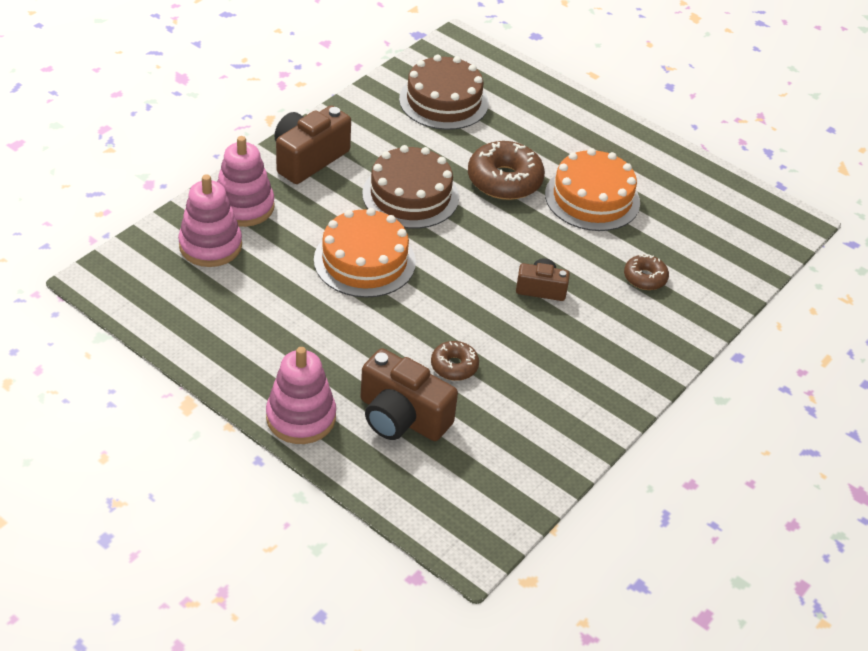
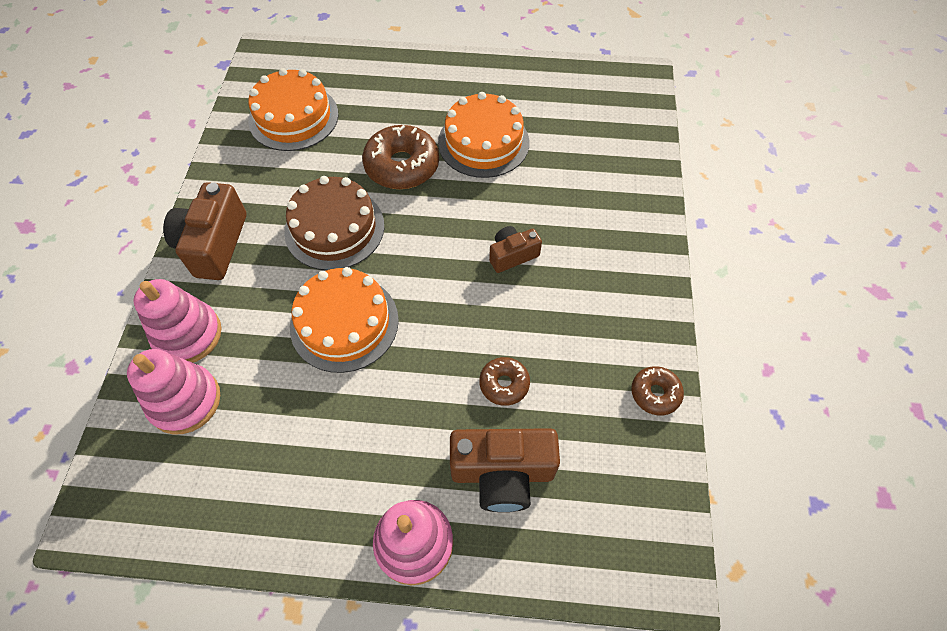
camera: 30 degrees left, 15 degrees up
brown cake [399,55,489,130] -> orange cake [248,68,339,151]
brown donut [624,254,669,290] -> brown donut moved to [631,366,684,416]

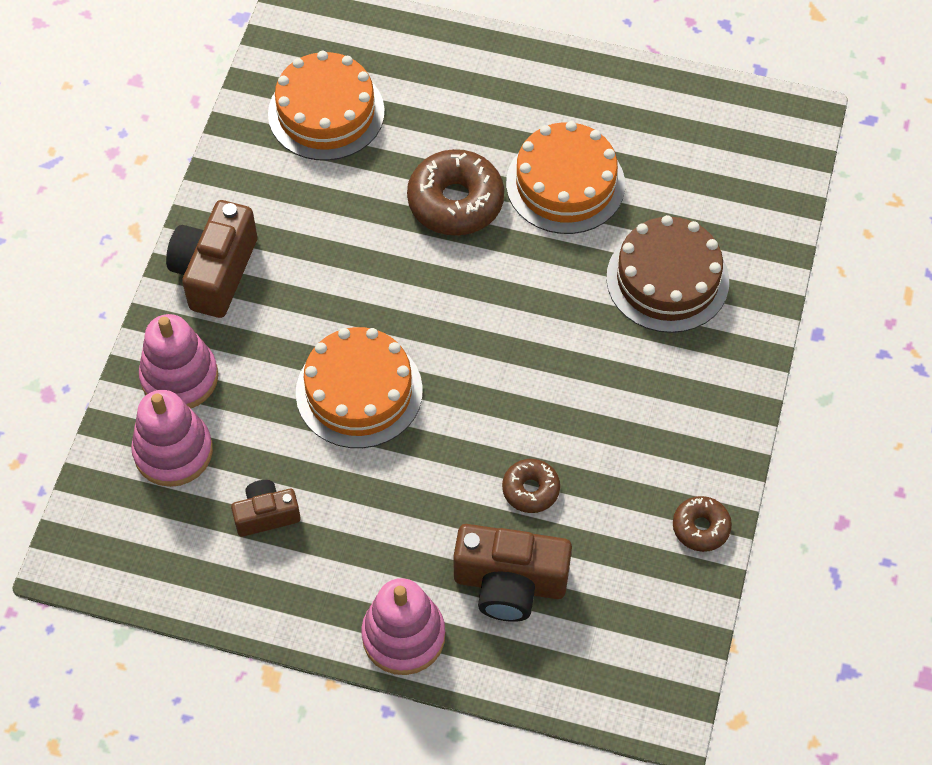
camera: 10 degrees right, 0 degrees up
brown cake [284,176,384,270] -> brown cake moved to [606,215,729,333]
brown camera [489,226,542,273] -> brown camera moved to [231,480,301,537]

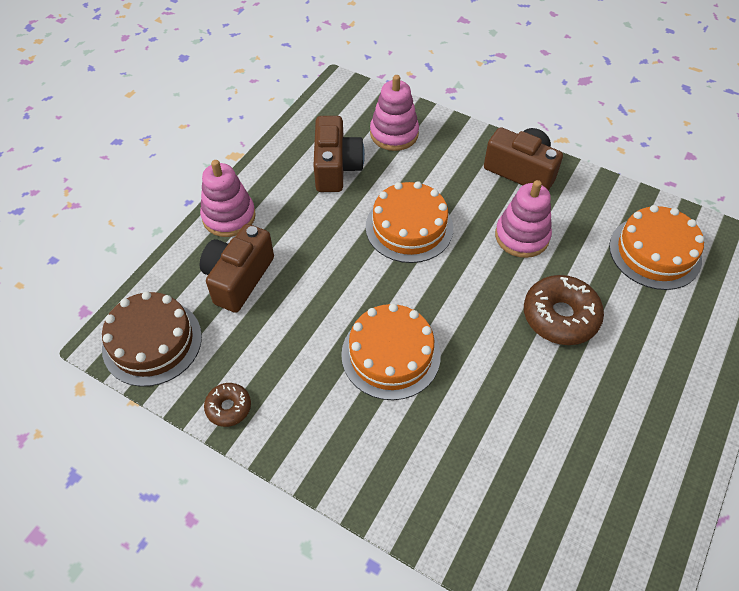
camera: 105 degrees right, 5 degrees down
pink stacking toy [139,314,218,408] -> pink stacking toy moved to [495,180,552,258]
brown camera [231,480,301,537] -> brown camera [313,116,365,192], size x1.73
brown donut [502,459,560,513] -> none
orange cake [506,121,625,234] -> orange cake moved to [341,303,441,400]
brown cake [606,215,729,333] -> brown cake moved to [102,291,202,387]

